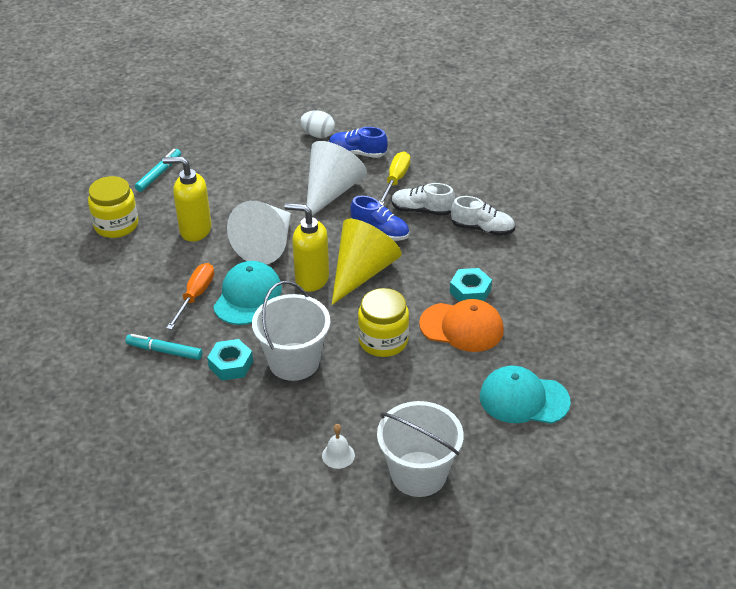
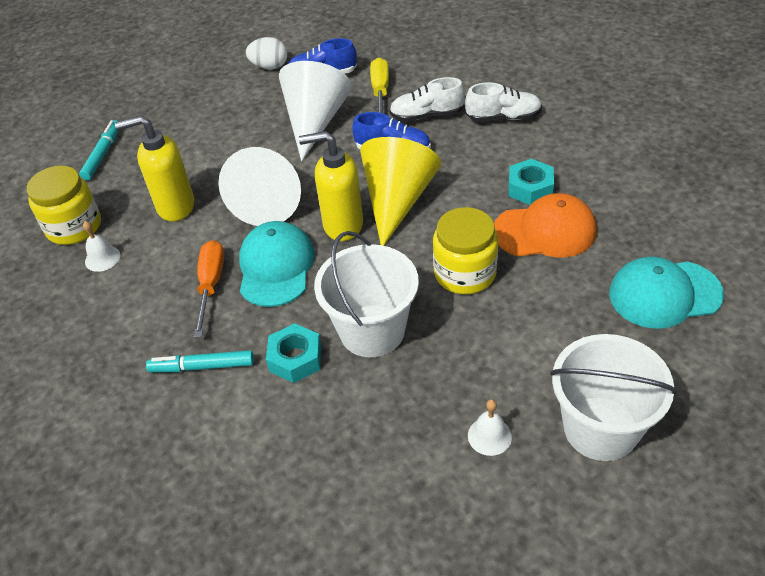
camera: 15 degrees left, 5 degrees up
none -> white bell [83,221,120,272]

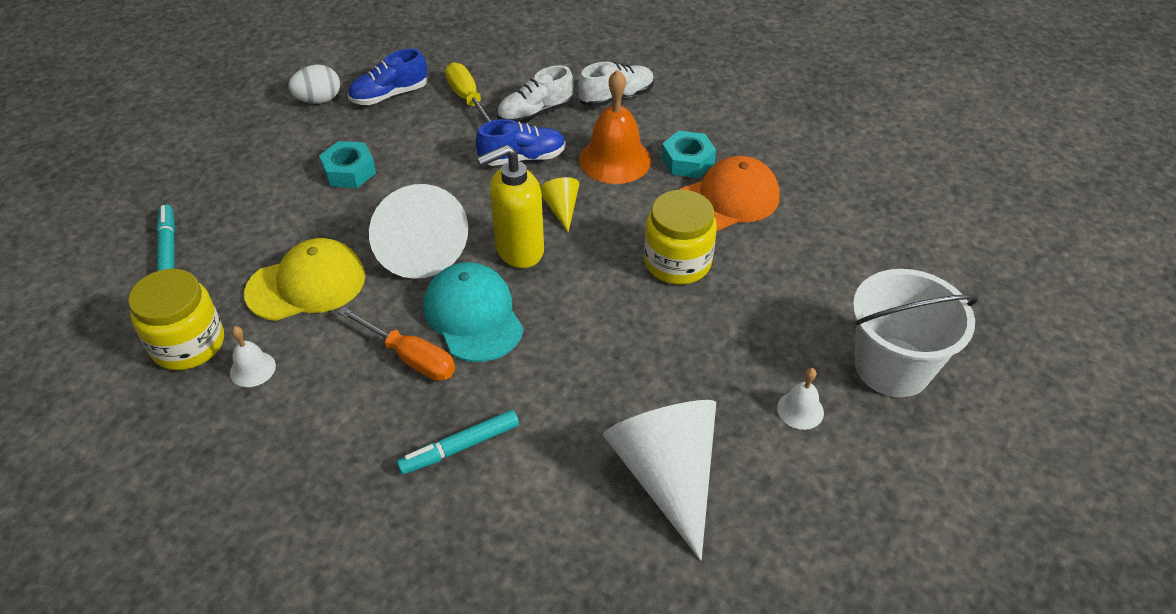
camera: 30 degrees left, 0 degrees up
yellow soap dispenser [115,115,194,221] -> yellow cap [244,238,365,321]
orange screwdriver [194,240,224,337] -> orange screwdriver turned 150 degrees clockwise [338,307,455,381]
turquoise nut [266,323,322,383] -> turquoise nut moved to [319,141,376,188]
white cone [279,61,352,161] -> white cone moved to [603,400,716,561]
white bucket [314,231,419,357] -> none
yellow cone [360,137,441,246] -> yellow cone [540,177,580,233], size x0.45
turquoise cap [609,256,724,329] -> none
none -> orange bell [579,70,651,184]

